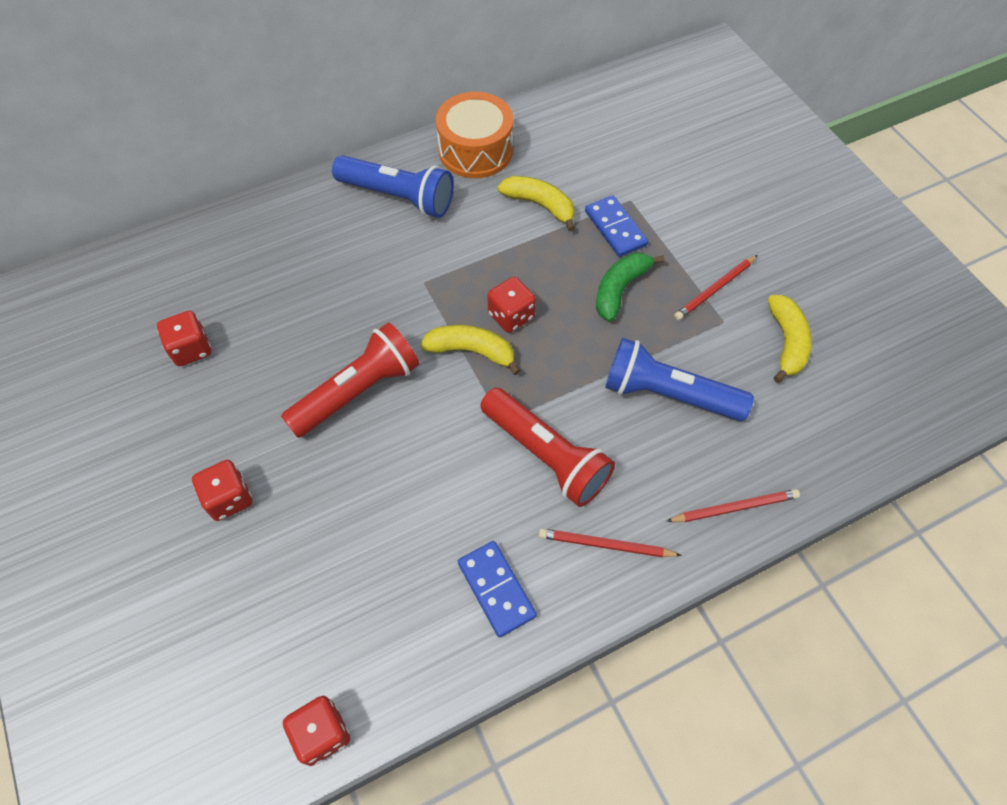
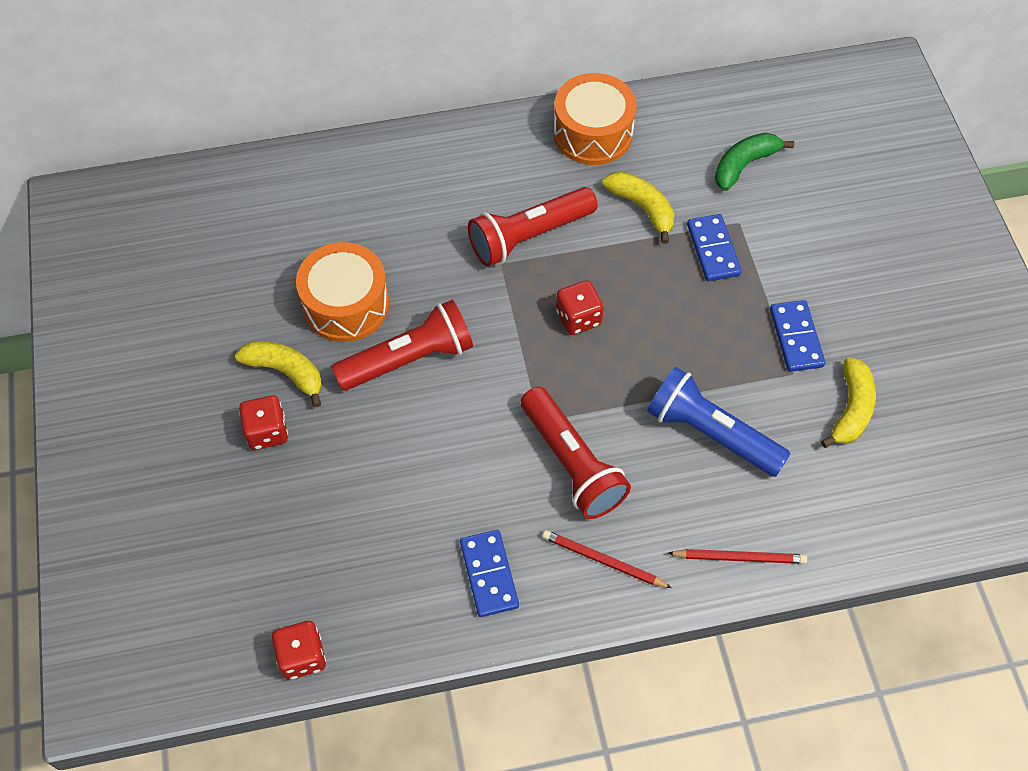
camera: 15 degrees right, 0 degrees up
red dice [157,311,211,366] -> none
blue flashlight [332,155,454,218] -> none
yellow banana [420,325,521,375] -> yellow banana moved to [235,341,322,407]
green banana [596,253,665,322] -> green banana moved to [715,133,794,191]
red pencil [674,255,758,320] -> blue domino [770,300,825,372]
none -> orange drum [296,242,389,342]
none -> red flashlight [468,187,598,267]

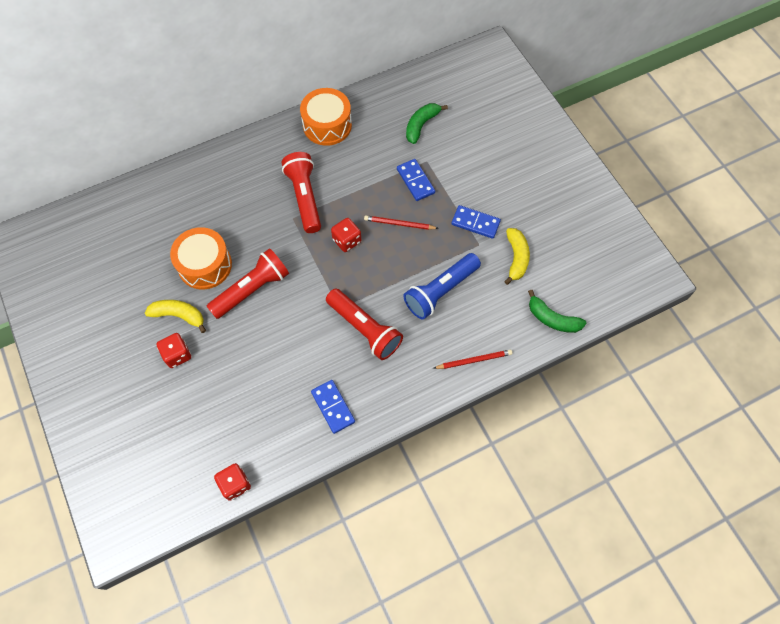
camera: 15 degrees left, 5 degrees up
red flashlight [468,187,598,267] -> red flashlight turned 120 degrees clockwise [282,152,321,233]
red pencil [542,530,672,588] -> red pencil moved to [364,215,439,230]
yellow banana [602,172,675,244] -> none
blue flashlight [647,367,790,477] -> blue flashlight turned 60 degrees counterclockwise [403,253,481,319]
blue domino [770,300,825,372] -> blue domino turned 45 degrees counterclockwise [451,205,501,239]
none -> green banana [528,290,587,333]

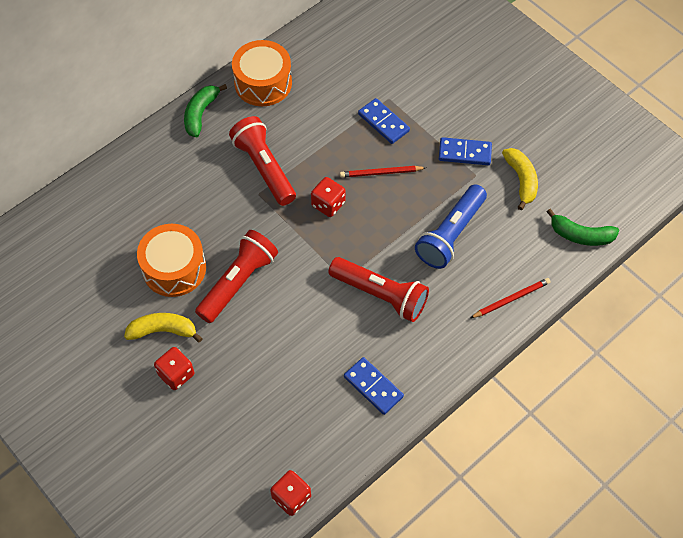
camera: 15 degrees left, 5 degrees down
green banana [406,103,448,144] -> green banana moved to [184,84,227,137]

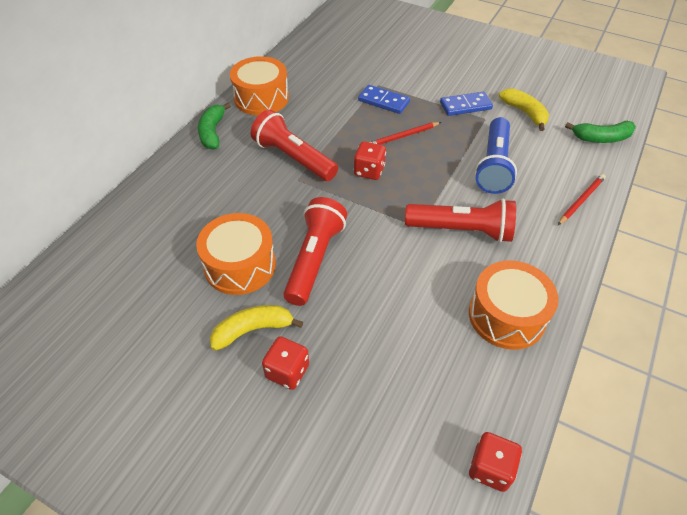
camera: 20 degrees left, 10 degrees down
blue domino [344,357,404,415] -> orange drum [469,260,559,350]

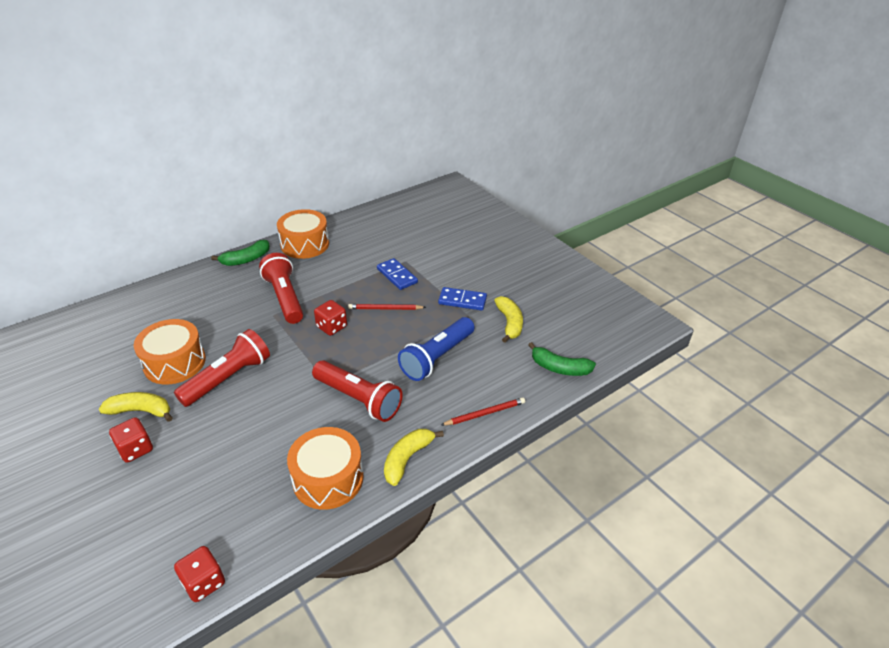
camera: 25 degrees right, 10 degrees down
green banana [198,102,231,150] -> green banana turned 150 degrees counterclockwise [211,240,270,266]
none -> yellow banana [384,429,444,486]

